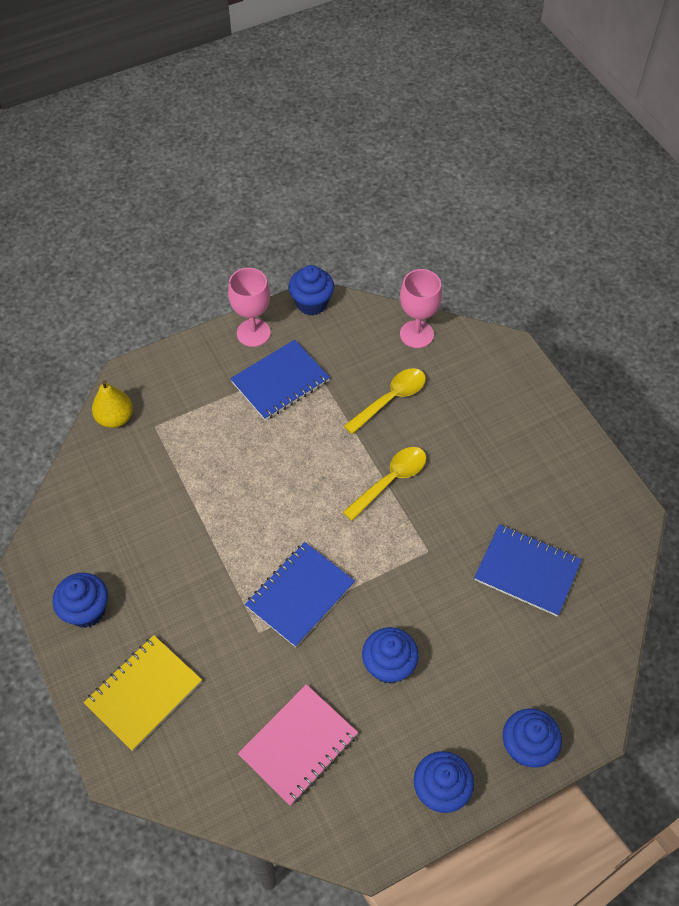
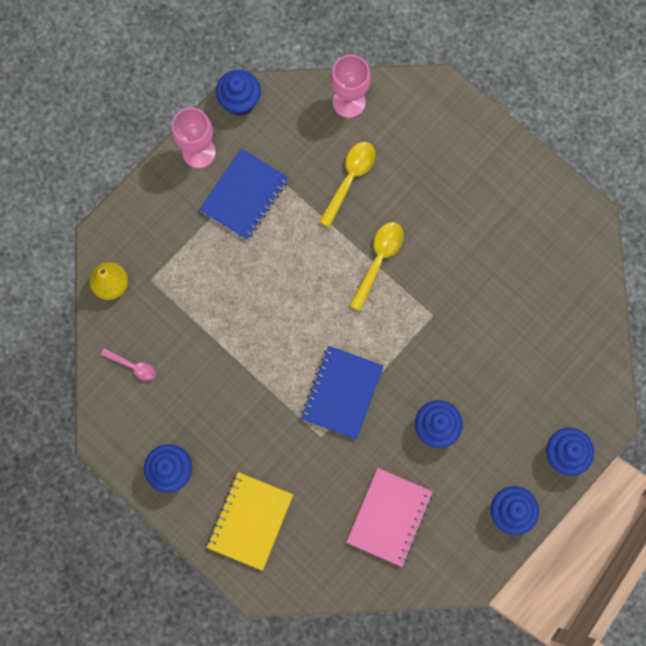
camera: 20 degrees left, 20 degrees up
blue notebook [474,524,582,616] -> none
none -> pink spoon [101,348,156,381]

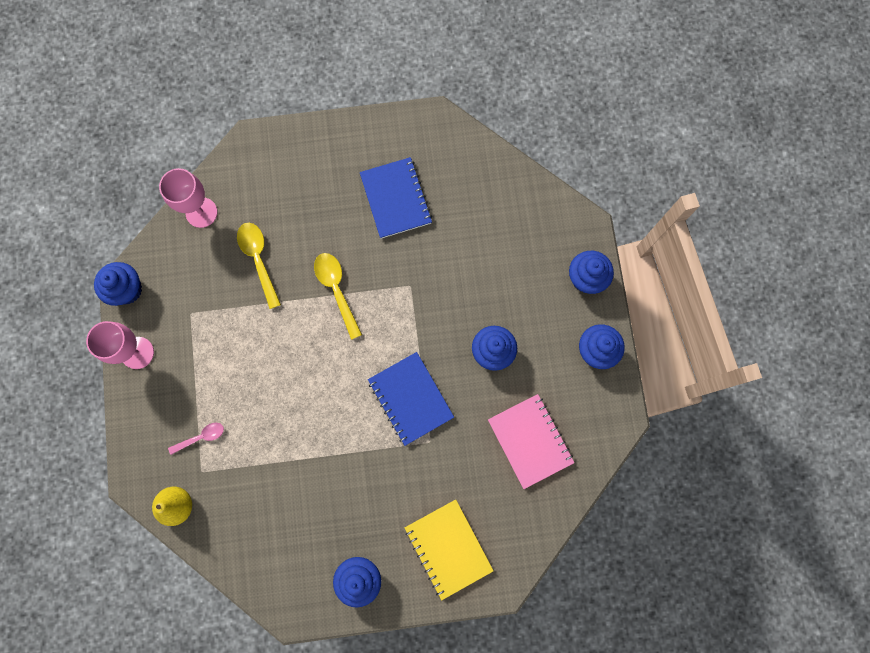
camera: 50 degrees left, 0 degrees up
pink spoon [101,348,156,381] -> pink spoon moved to [168,423,224,455]
blue notebook [199,148,289,240] -> blue notebook moved to [360,157,432,239]

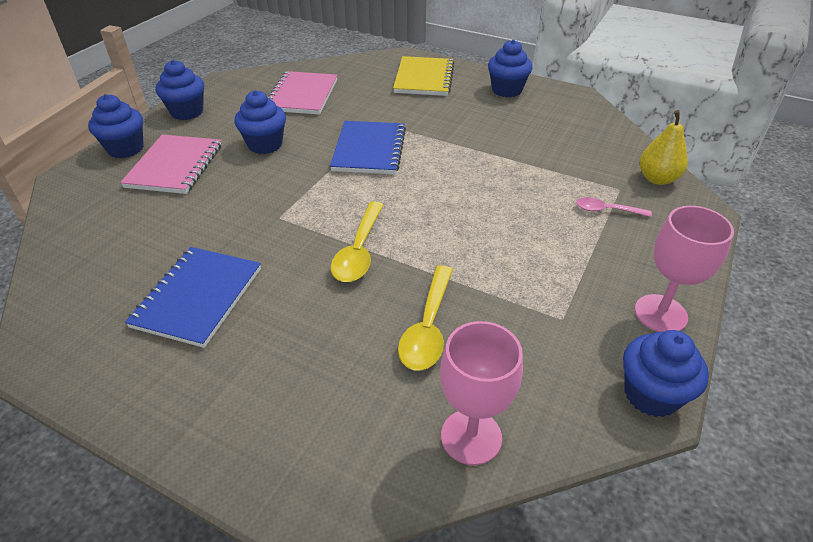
camera: 145 degrees left, 35 degrees down
none -> pink notebook [120,135,221,194]

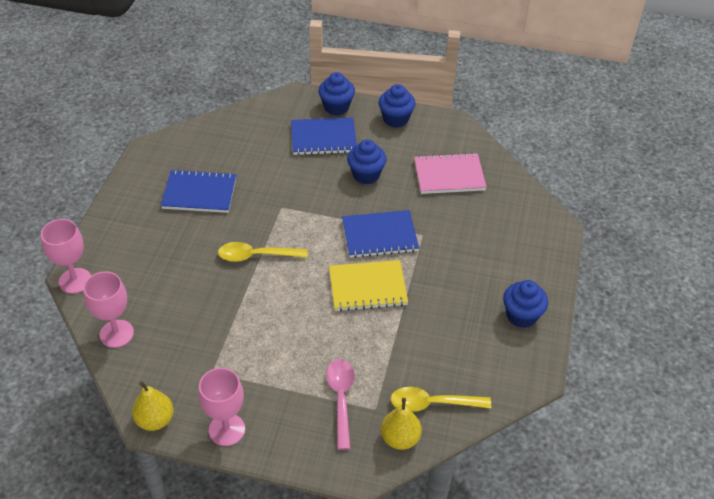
camera: 75 degrees right, 5 degrees up
pink notebook [120,135,221,194] -> blue notebook [291,118,357,155]
yellow notebook [393,56,455,96] -> yellow notebook moved to [329,260,408,311]
yellow spoon [398,265,453,371] -> yellow spoon moved to [390,387,491,412]
pink spoon [576,197,652,217] -> pink spoon [326,359,355,450], size x1.63
blue cupcake [623,330,709,417] -> yellow pear [132,381,174,431]
none -> pink goblet [41,219,91,294]

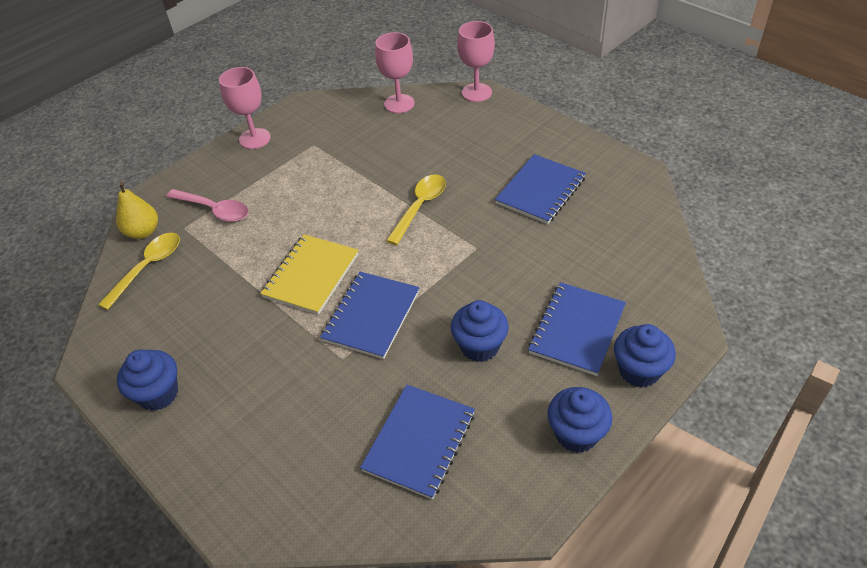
camera: 125 degrees right, 0 degrees up
yellow pear [132,381,174,431] -> none
pink notebook [414,153,487,194] -> blue notebook [360,384,475,500]

